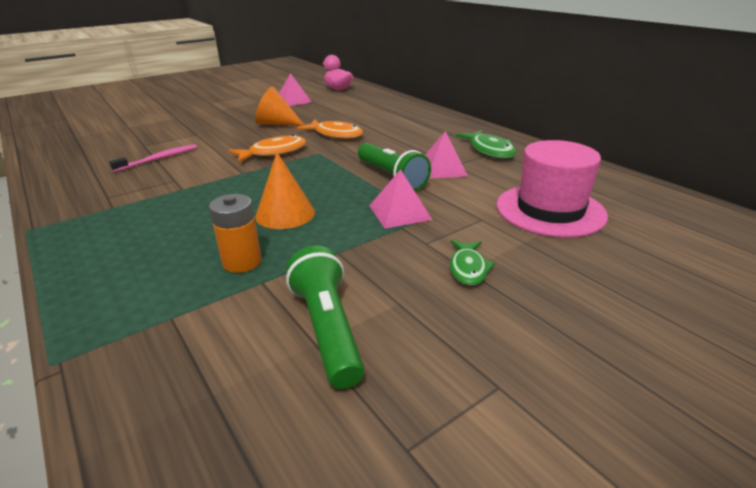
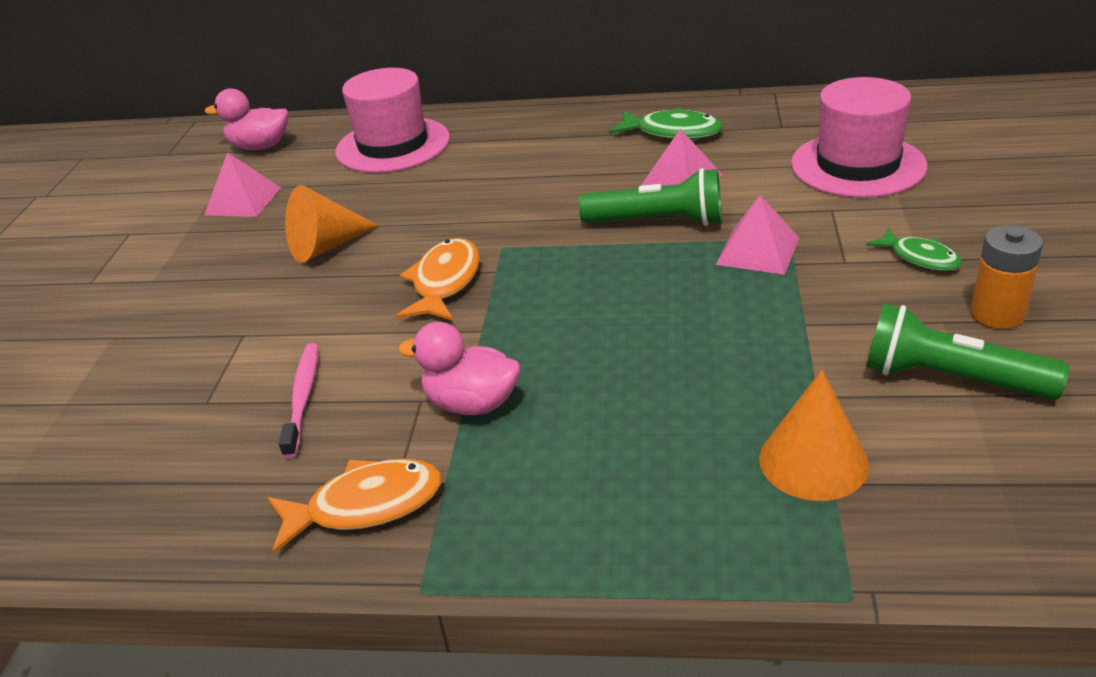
camera: 45 degrees left, 5 degrees up
orange battery [209,194,262,273] -> orange battery moved to [971,225,1043,329]
orange cone [255,152,315,229] -> orange cone moved to [759,370,869,501]
orange fish [297,120,363,139] -> orange fish moved to [267,459,442,554]
none -> pink hat [335,68,450,173]
none -> pink duck [398,322,521,415]

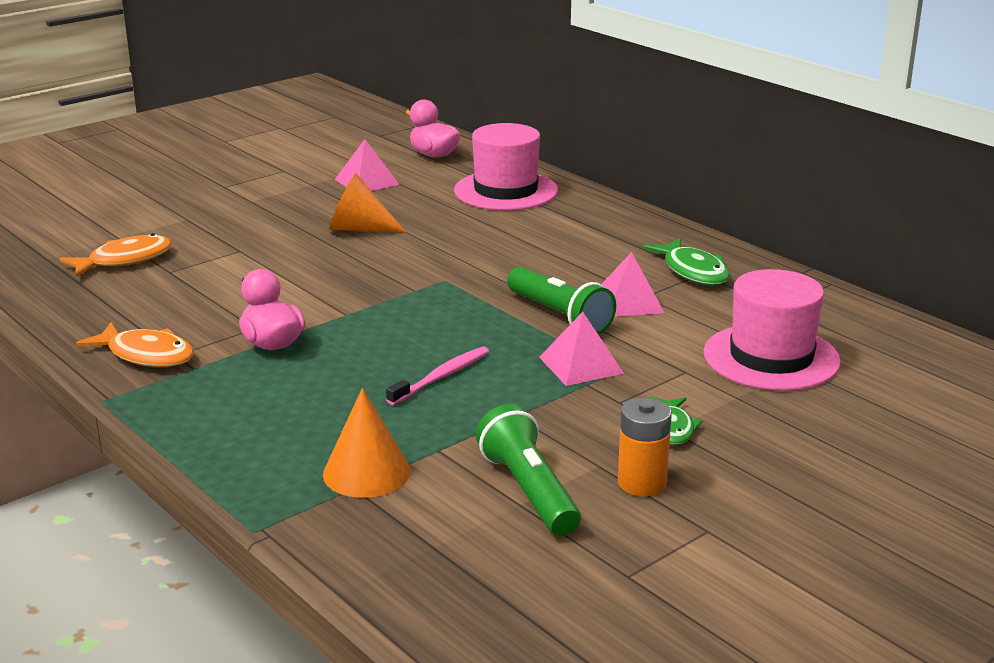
camera: 40 degrees right, 10 degrees down
pink toothbrush [279,343,318,458] -> pink toothbrush moved to [386,347,489,405]
orange fish [396,238,480,321] -> orange fish moved to [60,233,172,277]

